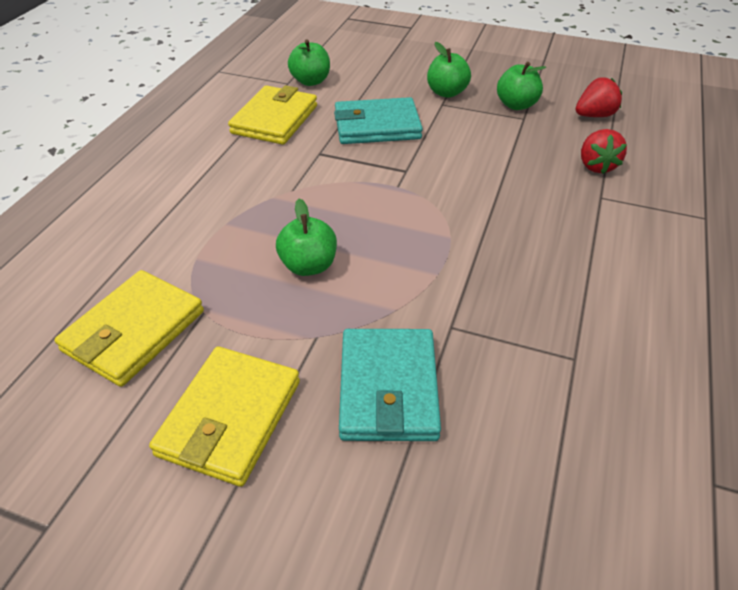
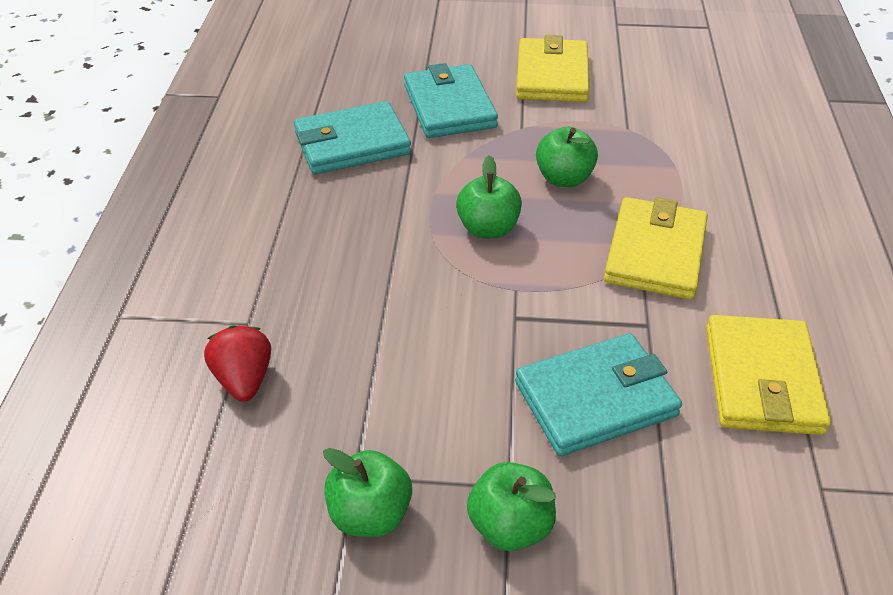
camera: 165 degrees right, 0 degrees up
yellow wallet [54,270,204,387] -> yellow wallet moved to [604,197,708,300]
green apple [288,39,330,86] -> green apple moved to [456,155,522,238]
red strawberry [576,77,622,117] -> none
none -> turquoise wallet [294,101,411,174]

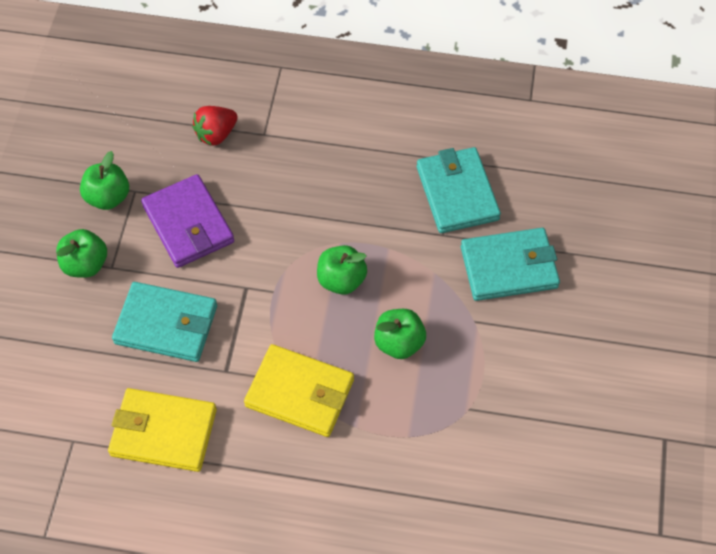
camera: 95 degrees right, 15 degrees up
red strawberry [204,325,271,402] -> red strawberry turned 150 degrees clockwise [192,106,238,146]
turquoise wallet [515,333,682,456] -> turquoise wallet turned 60 degrees counterclockwise [112,282,217,362]
yellow wallet [516,35,590,102] -> none
none -> purple wallet [141,174,234,268]

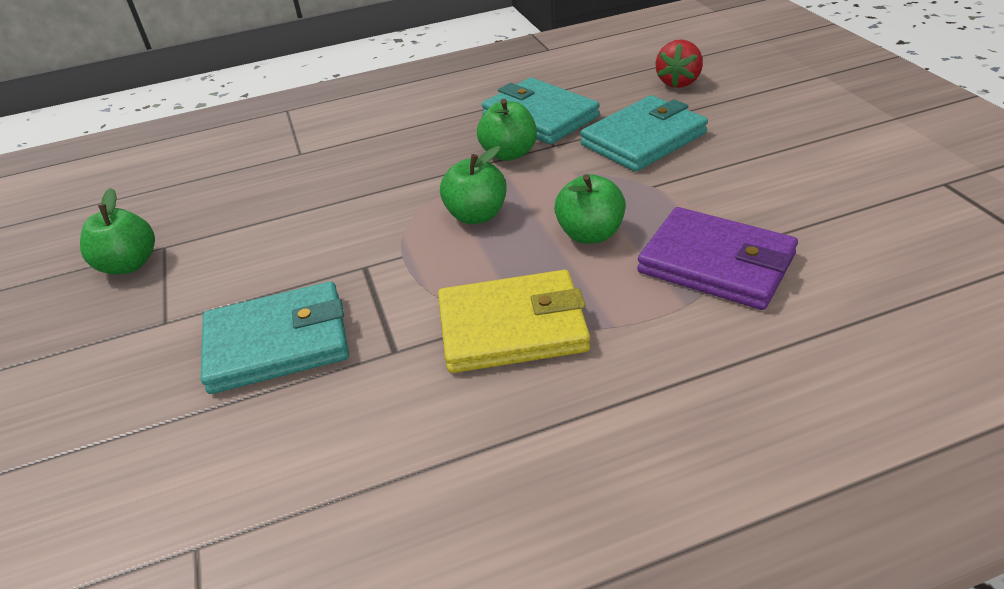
camera: 25 degrees left, 20 degrees down
green apple [56,229,107,278] -> green apple moved to [477,99,537,161]
yellow wallet [108,388,217,472] -> none
purple wallet [141,174,234,268] -> purple wallet moved to [637,207,798,310]
red strawberry [192,106,238,146] -> red strawberry moved to [655,39,703,88]

